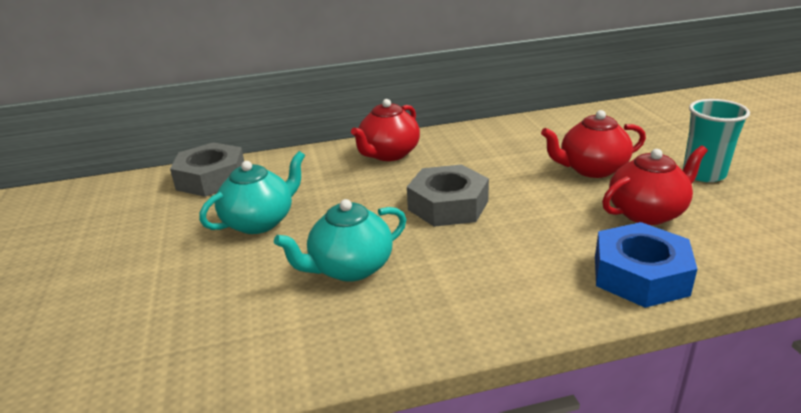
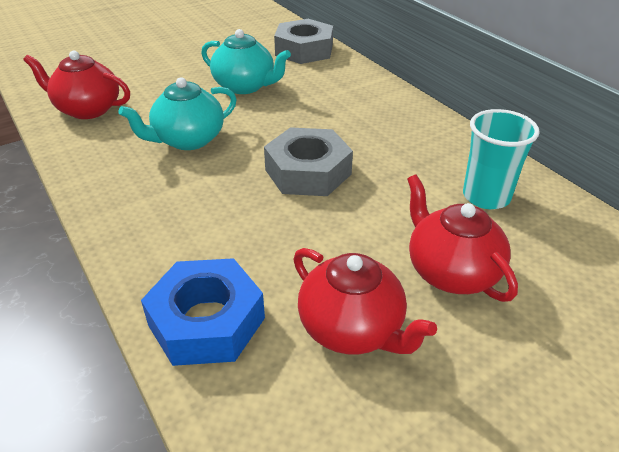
camera: 70 degrees right, 10 degrees up
turquoise teapot [274,199,406,282] -> turquoise teapot turned 75 degrees counterclockwise [118,77,237,150]
red teapot [351,99,420,161] -> red teapot moved to [23,51,130,119]
turquoise cup [683,99,750,182] -> turquoise cup moved to [463,109,540,209]

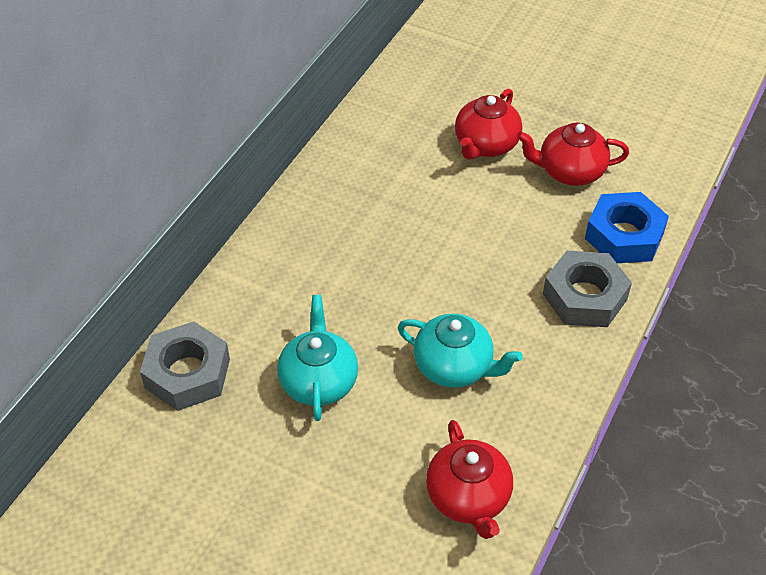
camera: 120 degrees left, 10 degrees up
grey nut [264,127,353,196] -> grey nut moved to [543,251,632,327]
red teapot [293,248,437,355] -> red teapot turned 105 degrees counterclockwise [517,122,629,186]
turquoise cup [463,109,540,209] -> none

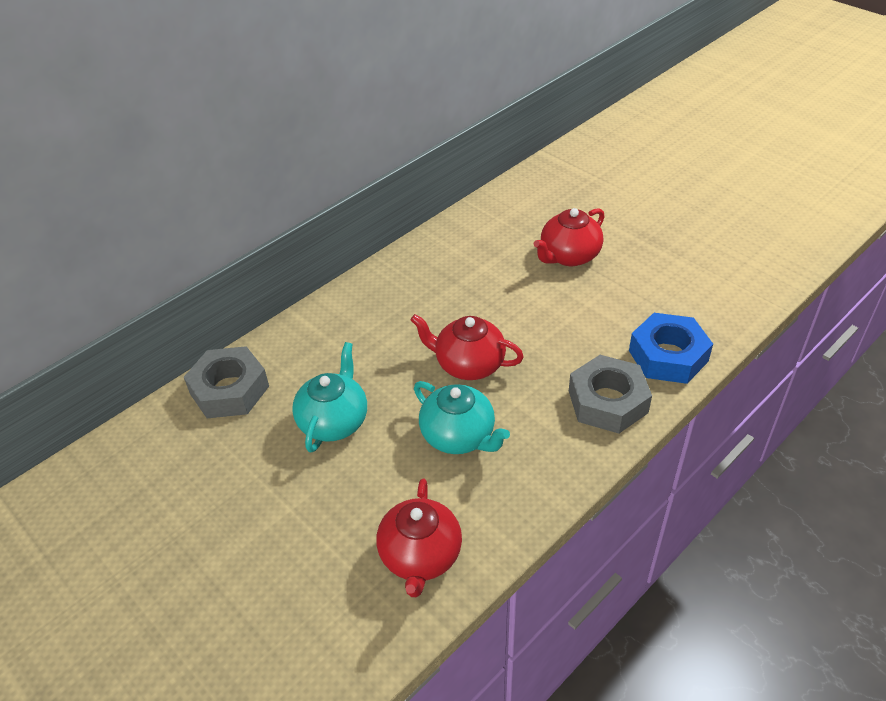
camera: 20 degrees right, 5 degrees down
red teapot [517,122,629,186] -> red teapot moved to [410,314,524,380]

